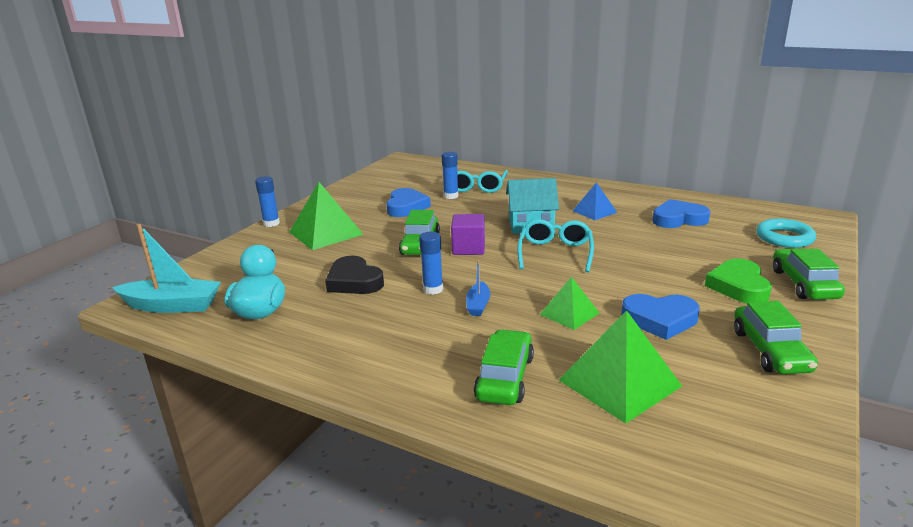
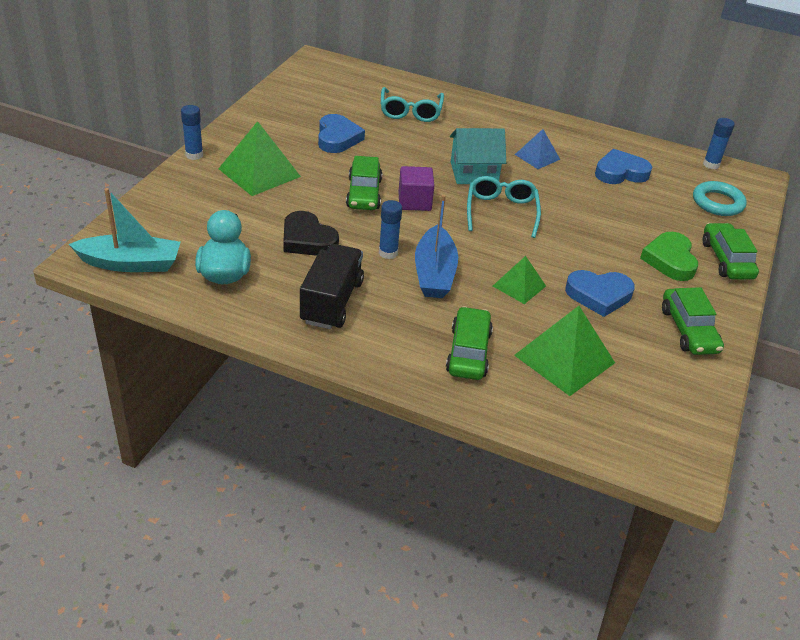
camera: 10 degrees left, 15 degrees up
blue glue stick [442,152,459,199] -> blue glue stick moved to [703,118,735,169]
blue boat [466,260,490,316] -> blue boat [415,194,458,298], size x1.94
none -> black truck [300,244,364,329]

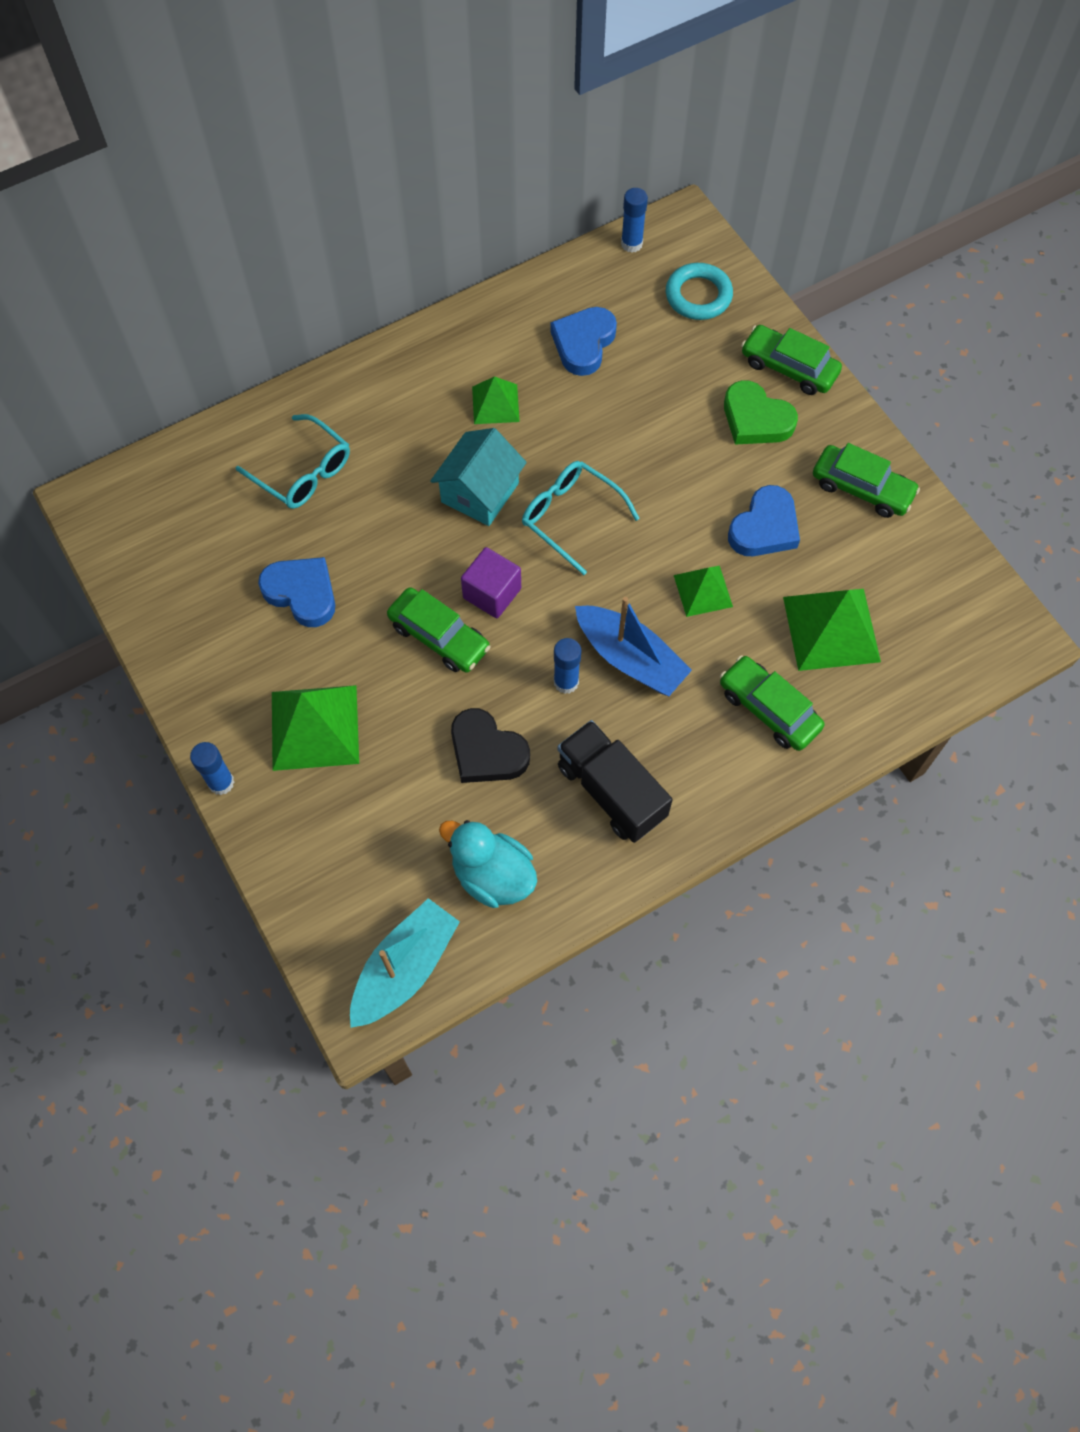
camera: 50 degrees left, 25 degrees up
black heart [283,211,339,256] -> black heart turned 45 degrees clockwise [451,708,530,783]
blue pyramid [515,129,560,169] -> green pyramid [472,376,520,424]

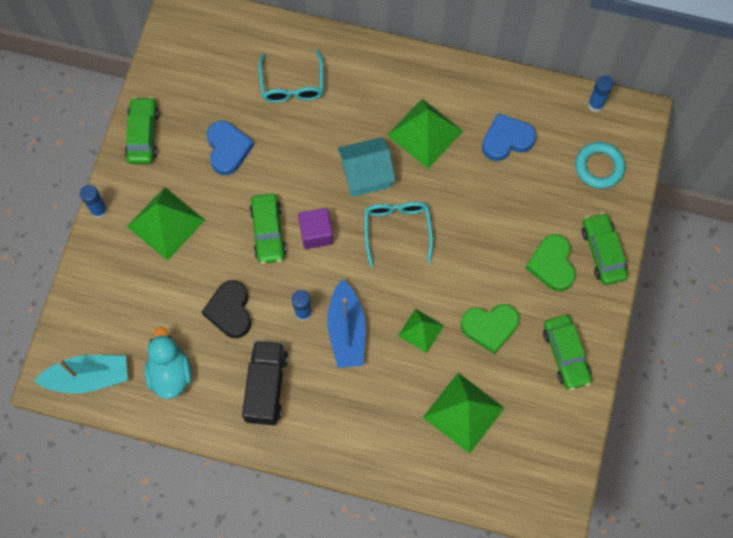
camera: 45 degrees right, 5 degrees up
green pyramid [472,376,520,424] -> green pyramid [387,99,463,168], size x1.70
green car [720,656,824,751] -> green car moved to [125,97,159,164]
blue heart [728,485,800,556] -> green heart [461,304,519,354]

